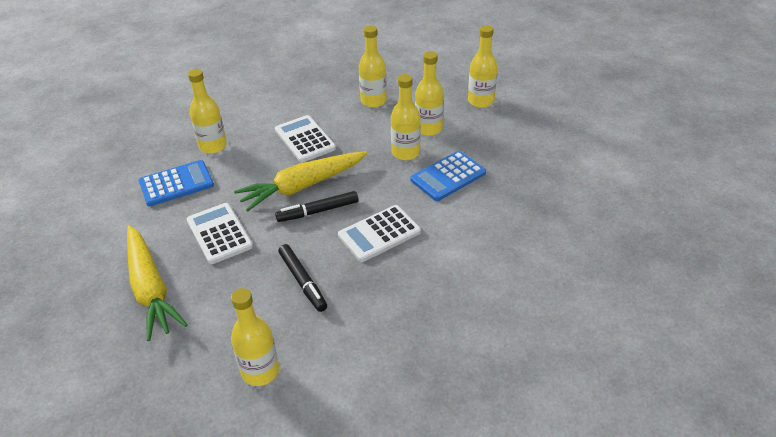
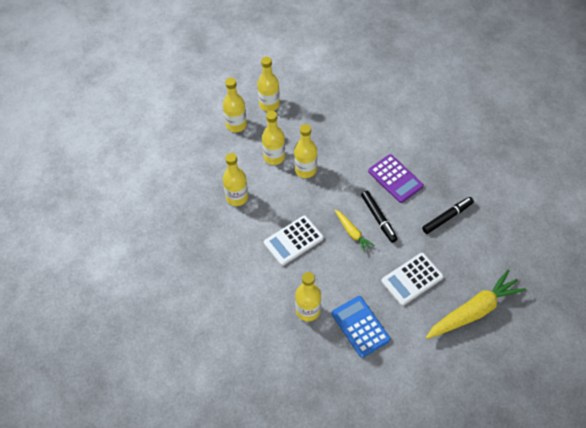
camera: 95 degrees left, 15 degrees up
yellow bottle [231,288,279,386] -> yellow bottle moved to [257,57,280,112]
yellow carrot [234,151,368,212] -> yellow carrot [335,210,375,253], size x0.52
white calculator [338,205,421,262] -> purple calculator [368,154,424,203]
blue calculator [410,151,486,201] -> none

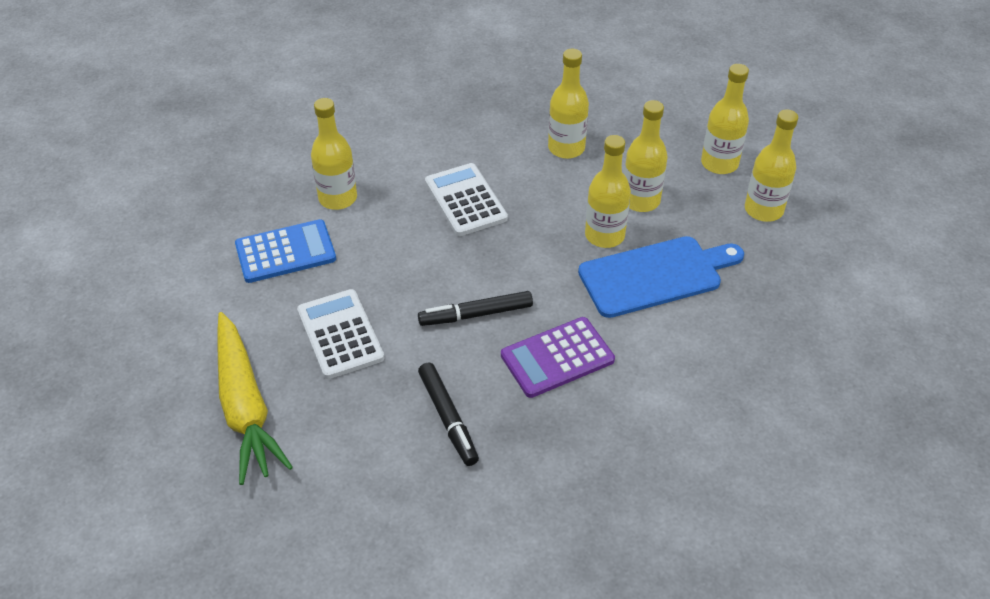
camera: 100 degrees right, 10 degrees down
yellow carrot [335,210,375,253] -> none
none -> blue cutting board [578,236,744,318]

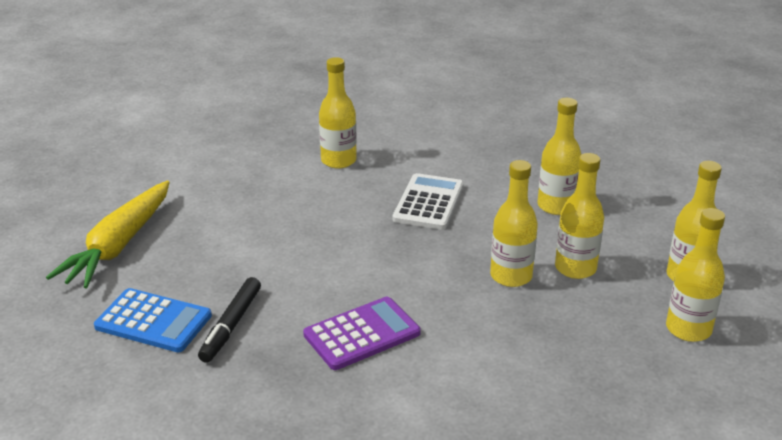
camera: 40 degrees right, 15 degrees down
blue calculator [235,219,336,283] -> blue calculator moved to [94,288,212,352]
white calculator [297,289,384,379] -> none
black marker [418,291,533,326] -> none
purple calculator [501,317,615,398] -> purple calculator turned 135 degrees clockwise [303,297,420,370]
blue cutting board [578,236,744,318] -> none

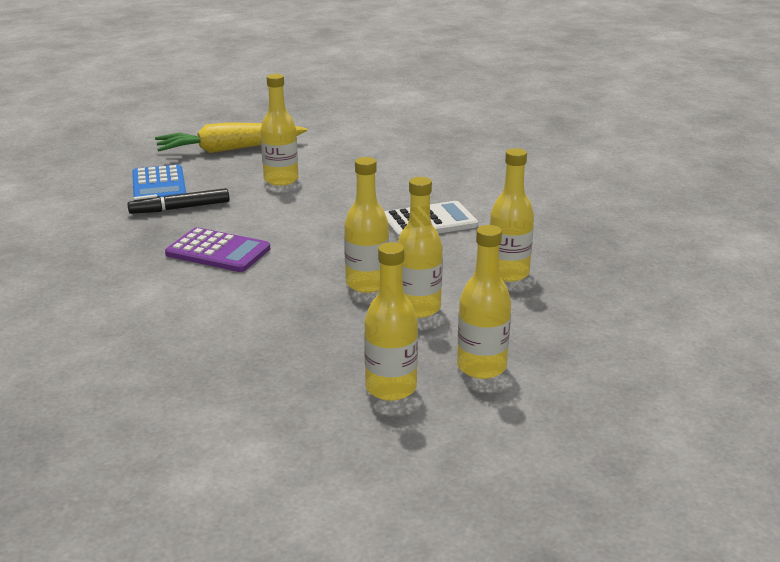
camera: 55 degrees right, 5 degrees down
yellow bottle [319,57,357,169] -> yellow bottle moved to [261,74,298,186]

